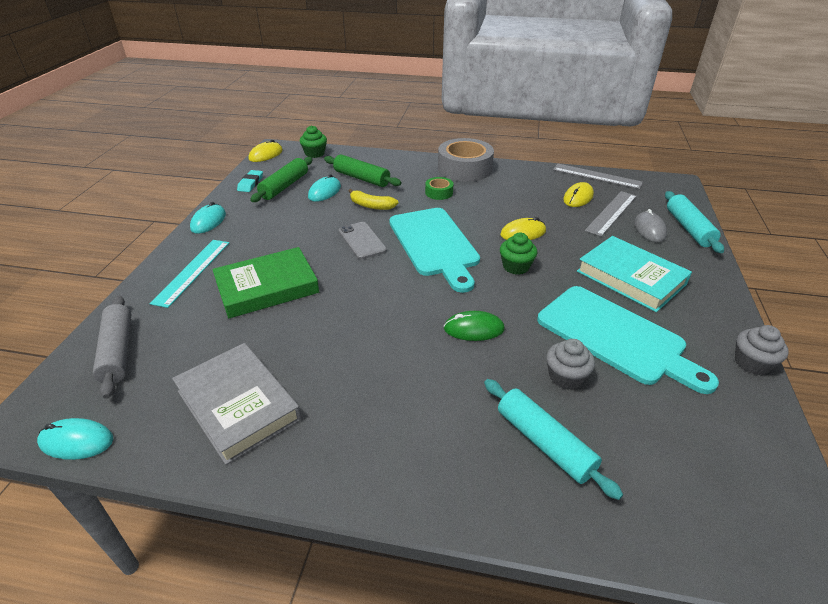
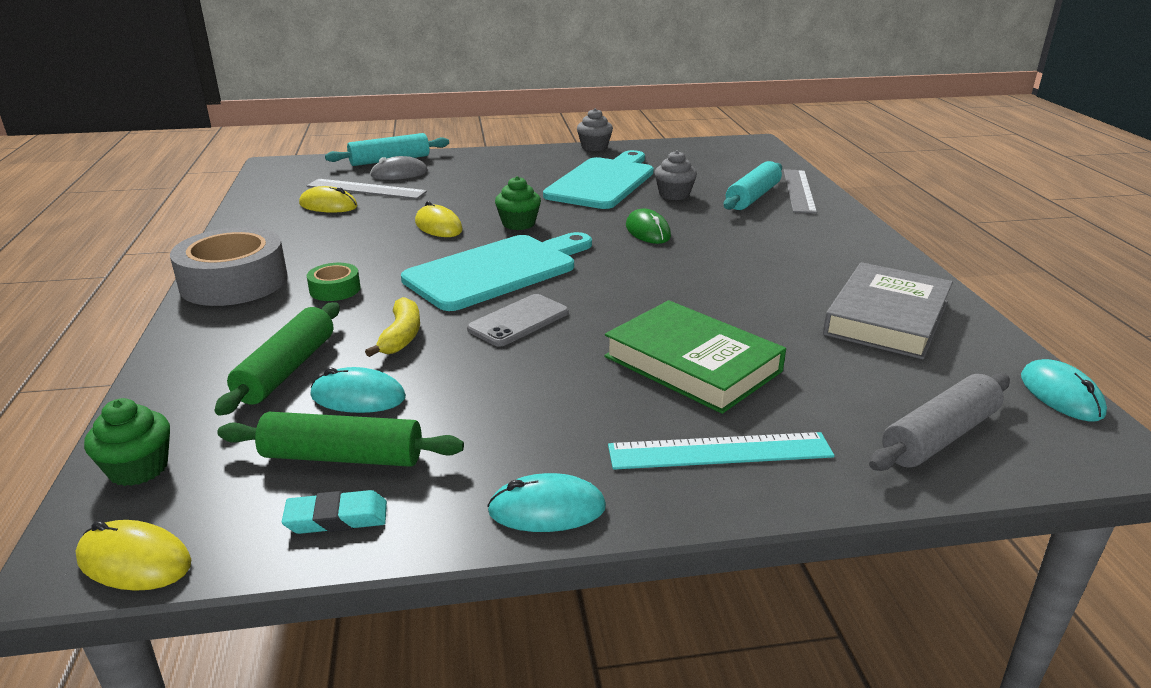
camera: 110 degrees left, 10 degrees down
grey ruler [553,164,643,189] -> grey ruler moved to [783,169,817,214]
turquoise book [577,236,692,312] -> none

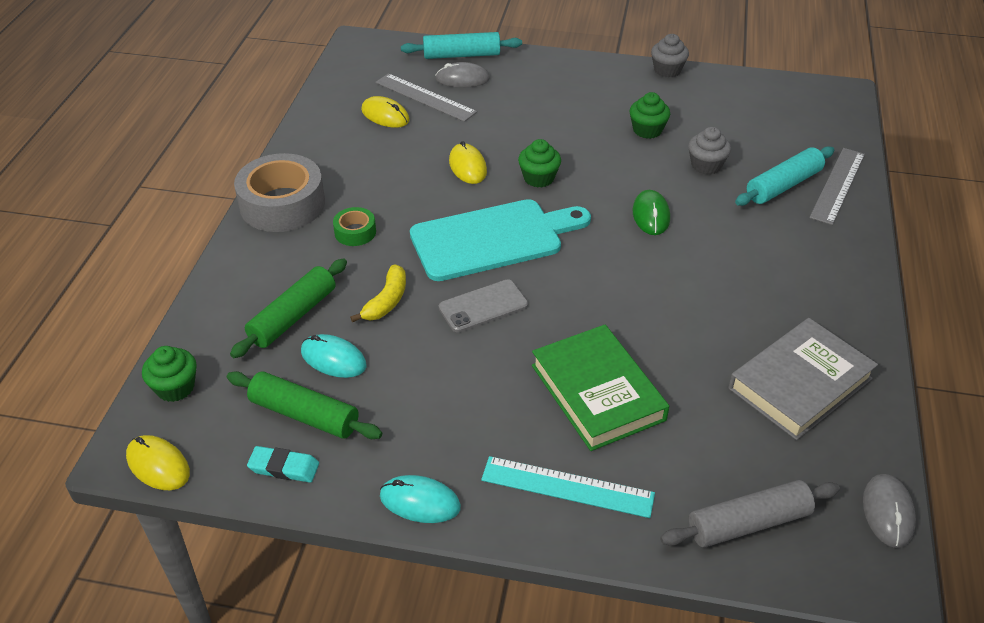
camera: 20 degrees right, 15 degrees up
turquoise cutting board [543,150,654,209] -> green cupcake [630,92,670,139]
turquoise mouse [1021,359,1107,421] -> grey mouse [863,474,916,548]

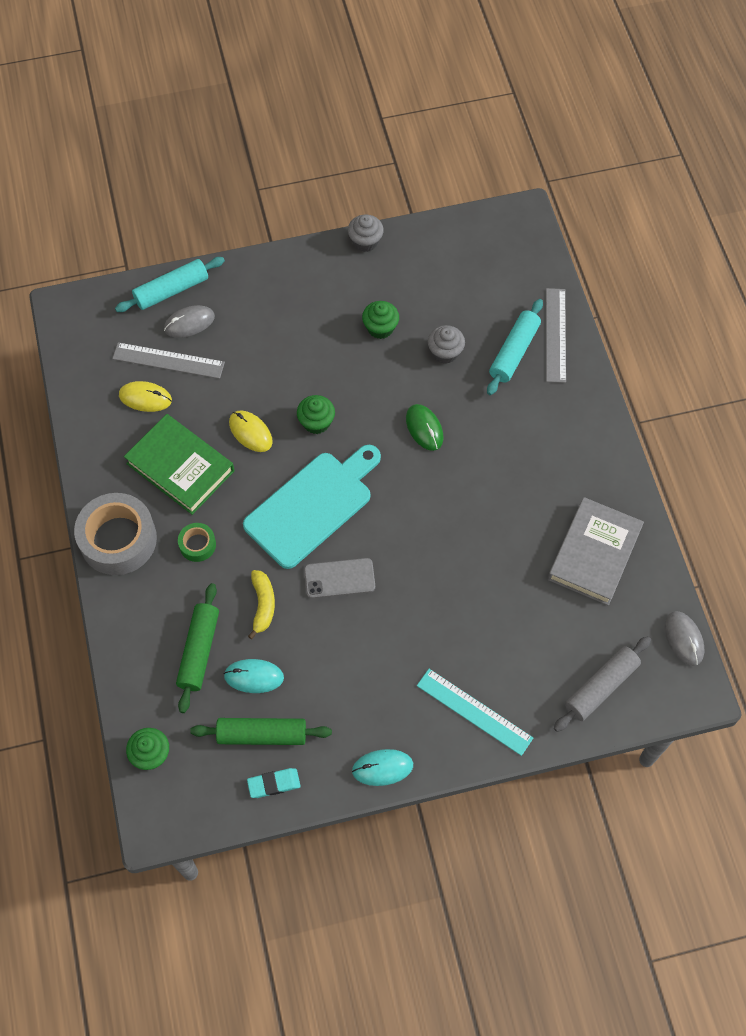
camera: 25 degrees left, 20 degrees up
yellow mouse [126,435,190,490] -> none
grey phone [439,279,528,333] -> grey phone turned 45 degrees clockwise [304,558,375,599]
turquoise ruler [481,456,655,518] -> turquoise ruler turned 45 degrees clockwise [417,669,533,756]
green book [532,325,669,451] -> green book moved to [124,414,234,515]

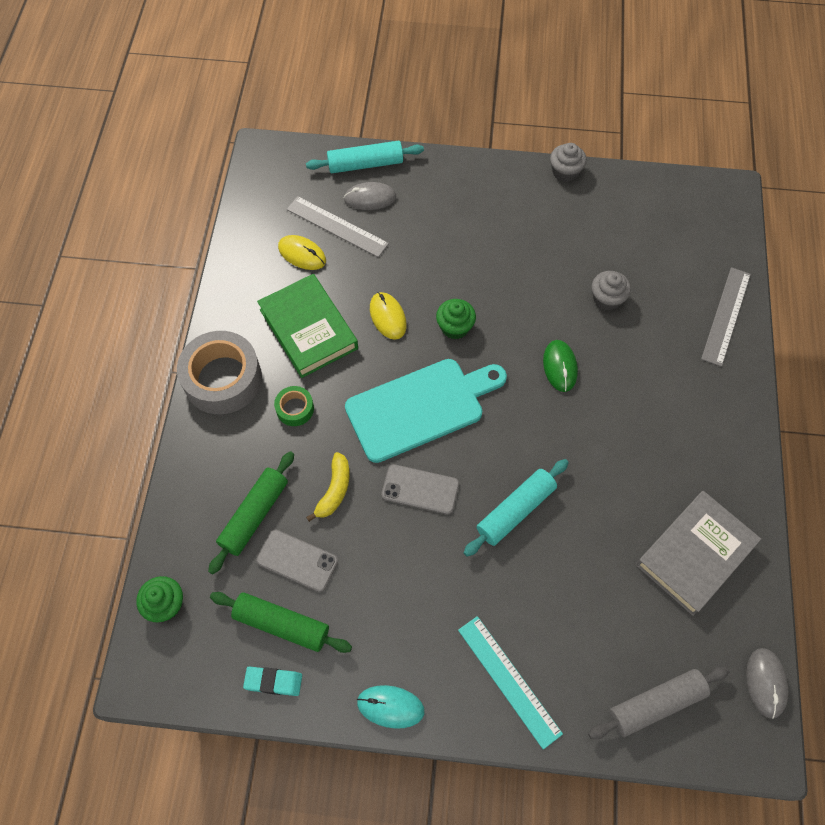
camera: 20 degrees right, 0 degrees up
turquoise mouse [224,659,284,693] -> grey phone [256,530,338,592]
green cupcake [362,301,399,339] -> none
turquoise rolling pin [487,299,543,395] -> turquoise rolling pin moved to [463,459,569,557]

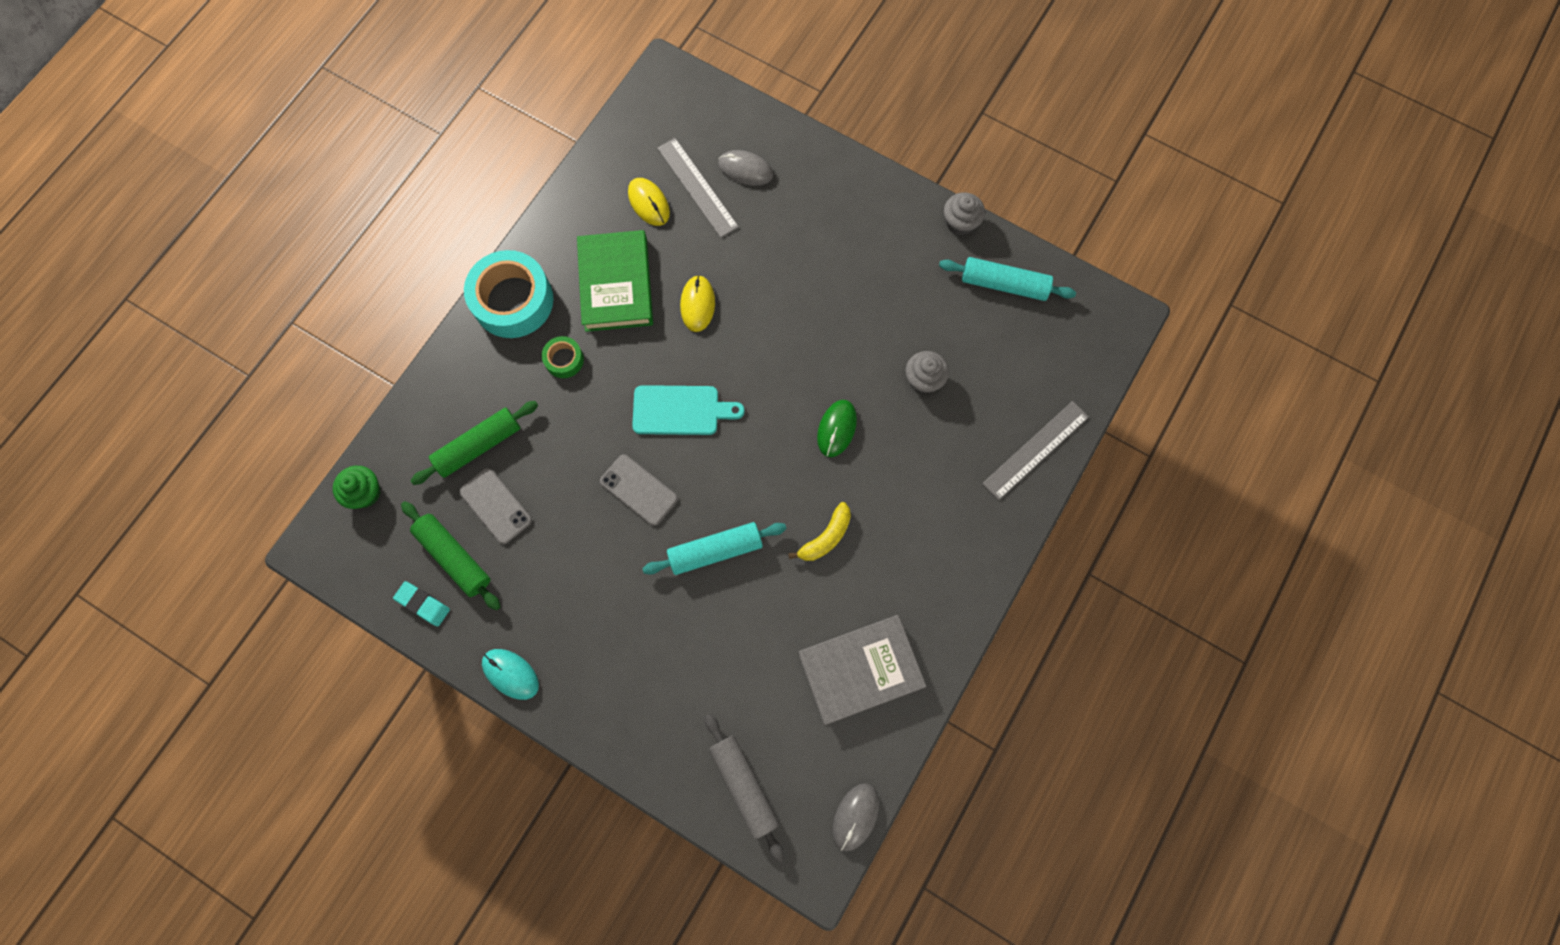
camera: 25 degrees right, 10 degrees up
grey tape [177,331,262,414] -> turquoise tape [464,250,553,338]
turquoise rolling pin [306,141,424,173] -> turquoise rolling pin moved to [939,257,1076,301]
yellow banana [306,452,349,522] -> yellow banana moved to [788,502,851,561]
turquoise cutting board [345,359,507,463] -> turquoise cutting board [632,385,745,435], size x0.65
green cupcake [436,299,476,339] -> none
turquoise ruler [458,616,563,750] -> none
grey rolling pin [588,667,729,739] -> grey rolling pin turned 60 degrees clockwise [705,714,784,862]

